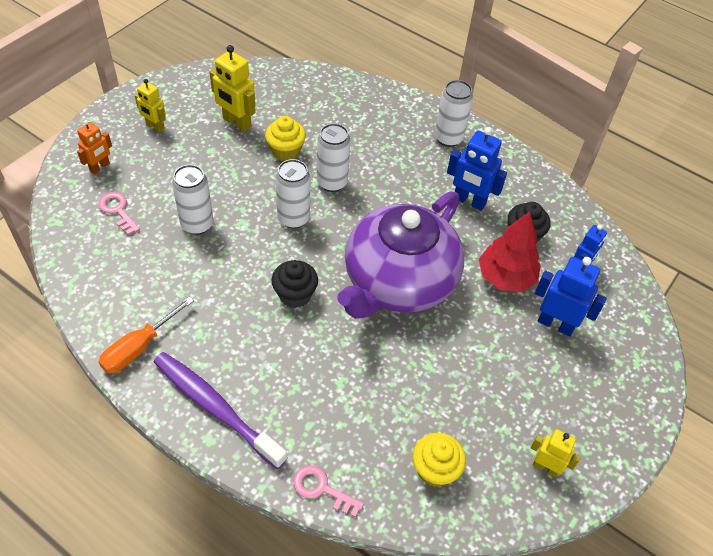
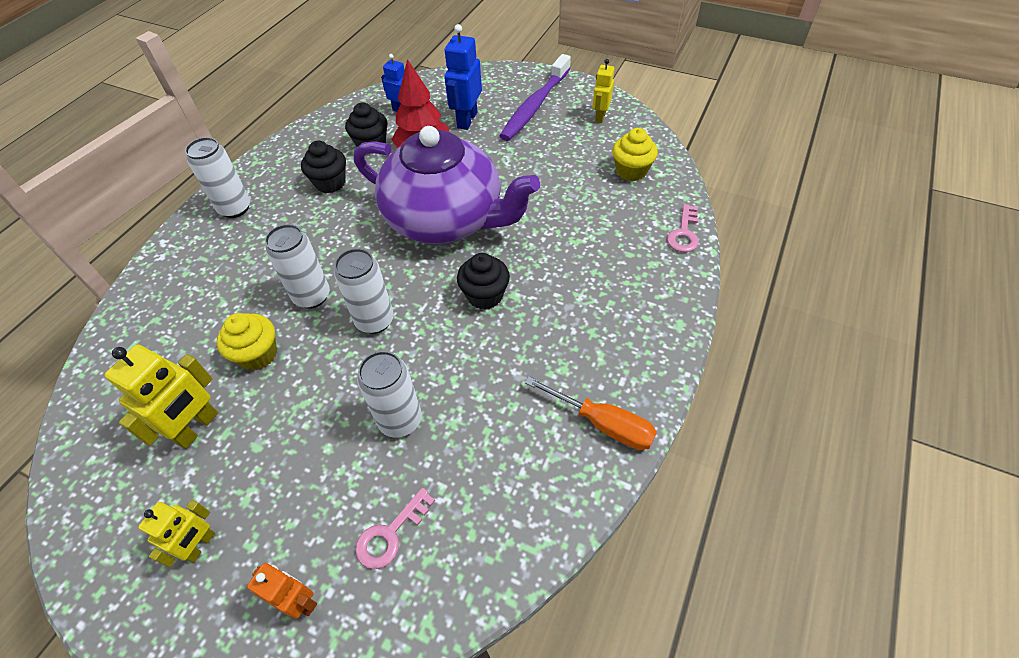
camera: 95 degrees left, 0 degrees up
purple toothbrush [154,352,288,469] -> purple toothbrush moved to [500,54,571,141]
blue robot [447,127,507,211] -> black cupcake [301,141,346,193]

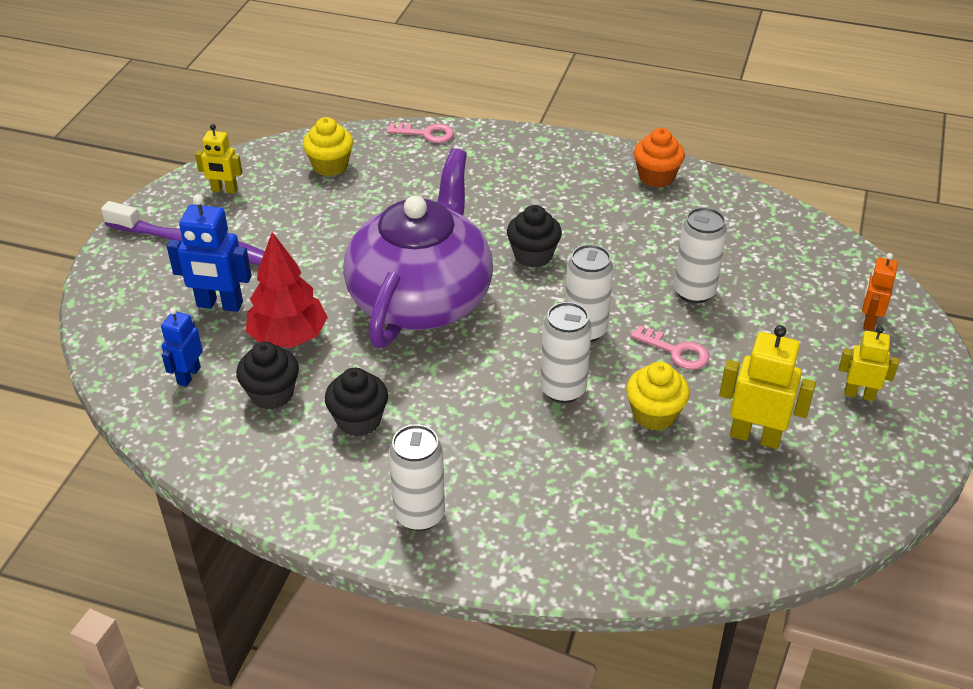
camera: 100 degrees left, 10 degrees down
pink key [355,487,435,569] -> pink key moved to [630,325,709,370]
orange screwdriver [525,376,657,450] -> orange cupcake [634,128,685,188]

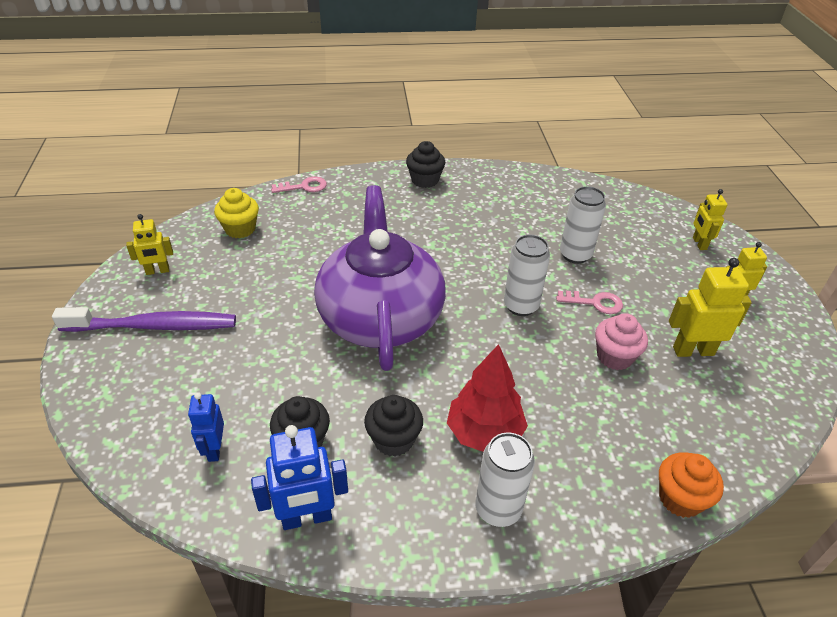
camera: 25 degrees left, 0 degrees up
blue robot [167,194,252,312] -> blue robot moved to [251,425,348,530]
red tree [246,232,328,348] -> red tree moved to [447,344,528,452]
black cupcake [507,205,562,268] -> black cupcake moved to [406,141,445,188]
white can [540,302,592,403] -> none
yellow cupcake [626,362,690,431] -> pink cupcake [595,313,648,370]
orange cupcake [634,128,685,188] -> orange cupcake moved to [659,452,724,518]
orange robot [862,253,898,331] -> yellow robot [693,189,727,250]

